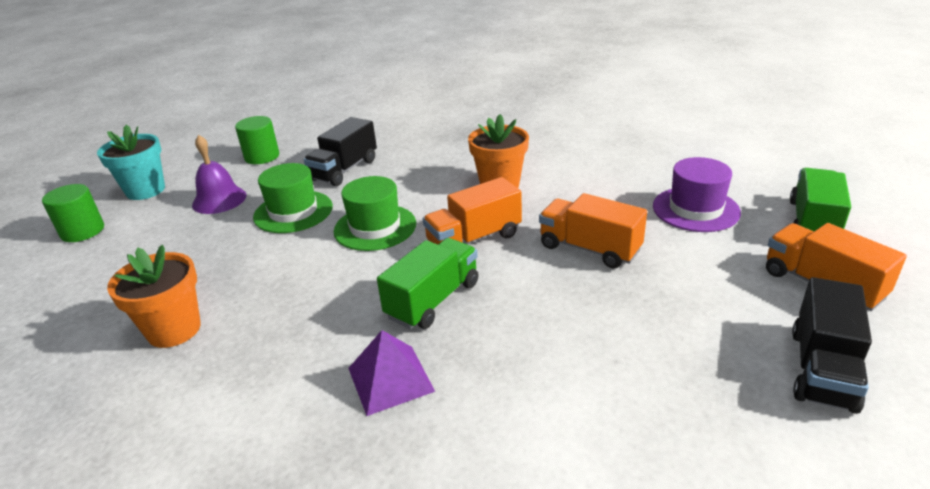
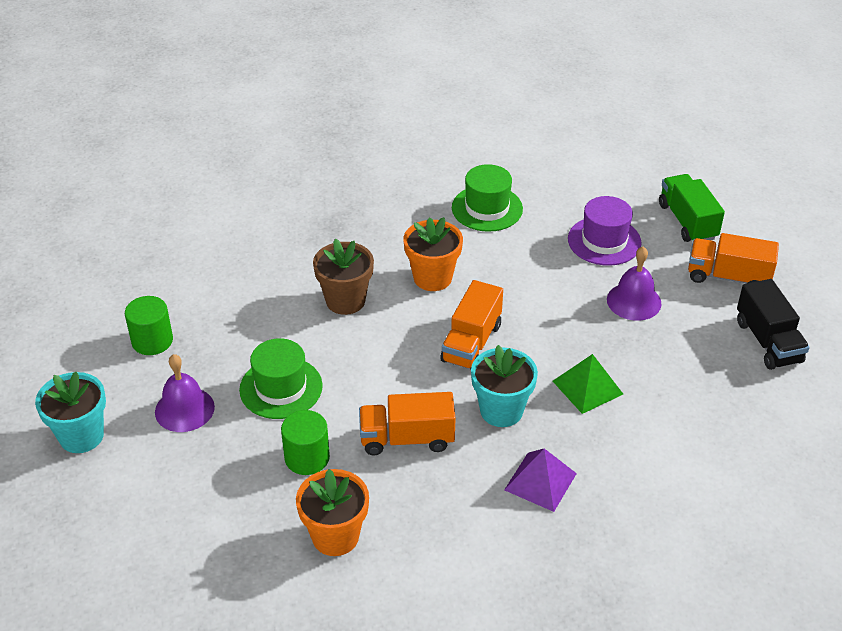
camera: 40 degrees left, 10 degrees up
green cylinder [42,184,104,242] -> green cylinder moved to [281,410,330,475]
black truck [304,117,377,186] -> none
green hat [334,176,416,251] -> green hat moved to [452,164,523,232]
green truck [377,238,479,329] -> turquoise flower pot [471,345,538,427]
orange truck [539,193,647,268] -> orange truck moved to [359,392,456,455]
none -> brown flower pot [313,239,374,315]
none -> green pyramid [553,354,623,414]
none -> purple bell [607,246,661,321]

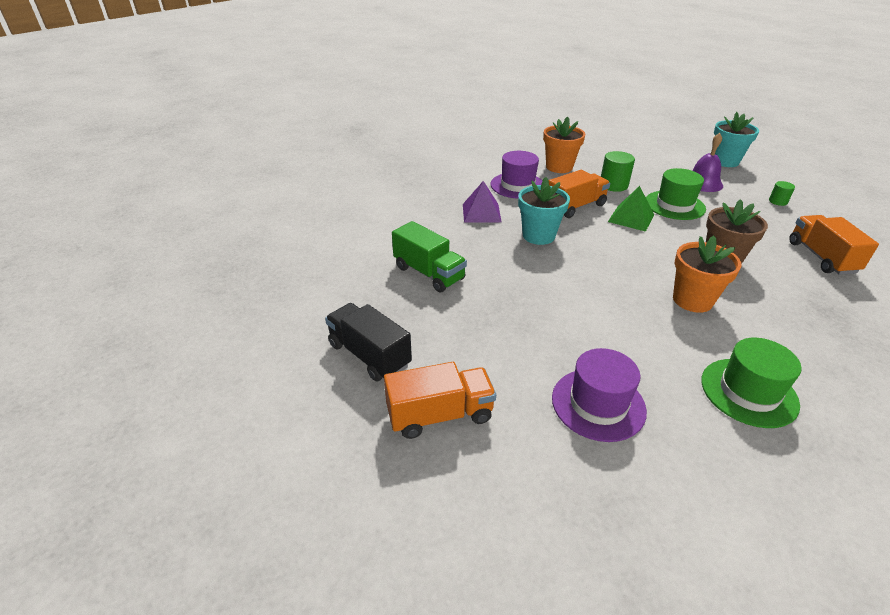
camera: 150 degrees right, 5 degrees down
green cylinder [125,296,173,355] -> green cylinder [769,181,795,206], size x0.58
orange truck [440,280,503,369] -> orange truck moved to [789,215,879,275]
green pyramid [553,354,623,414] -> green pyramid moved to [608,186,654,232]
purple bell [607,246,661,321] -> none
green truck [659,174,725,242] -> green truck moved to [392,221,467,292]
none -> purple hat [491,151,543,199]

